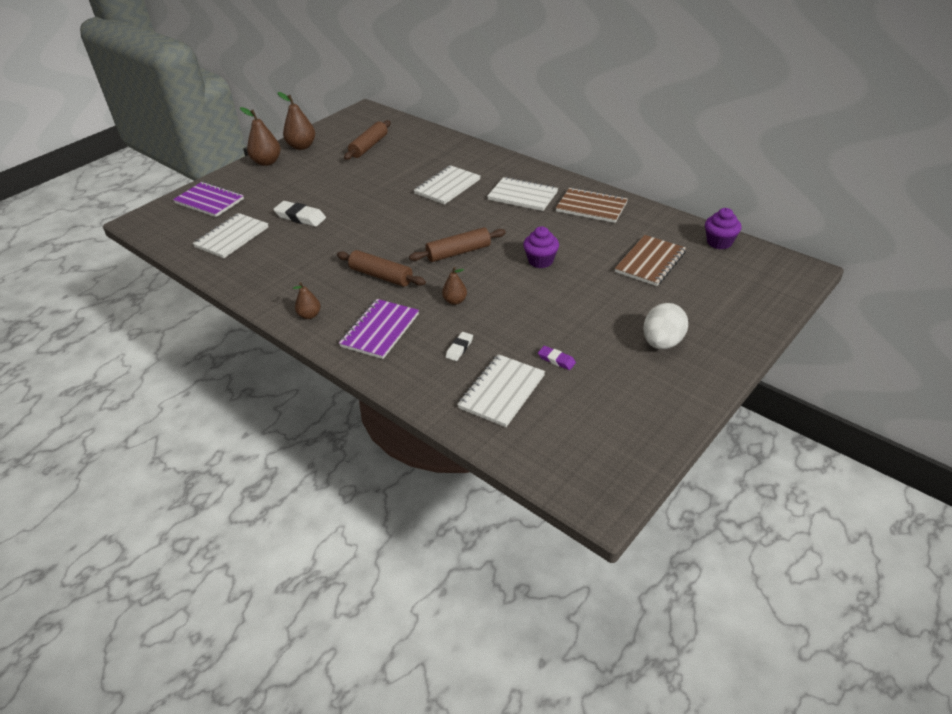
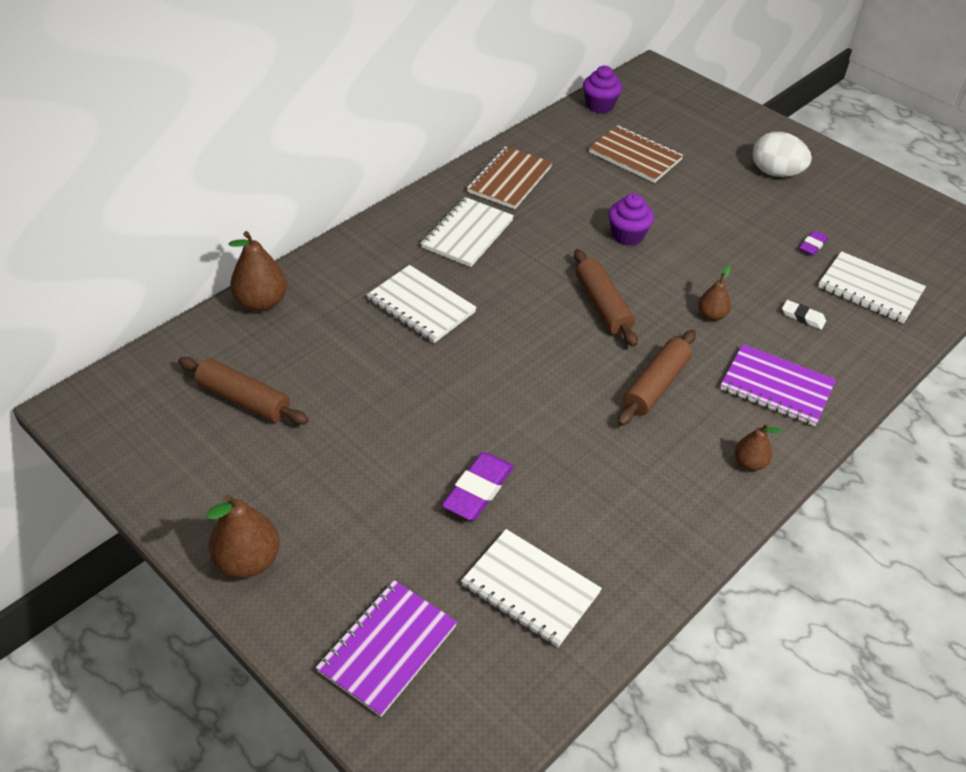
camera: 90 degrees left, 5 degrees up
white eraser [273,201,326,227] -> purple eraser [442,452,514,520]
brown pear [278,92,315,150] -> brown pear moved to [229,231,287,312]

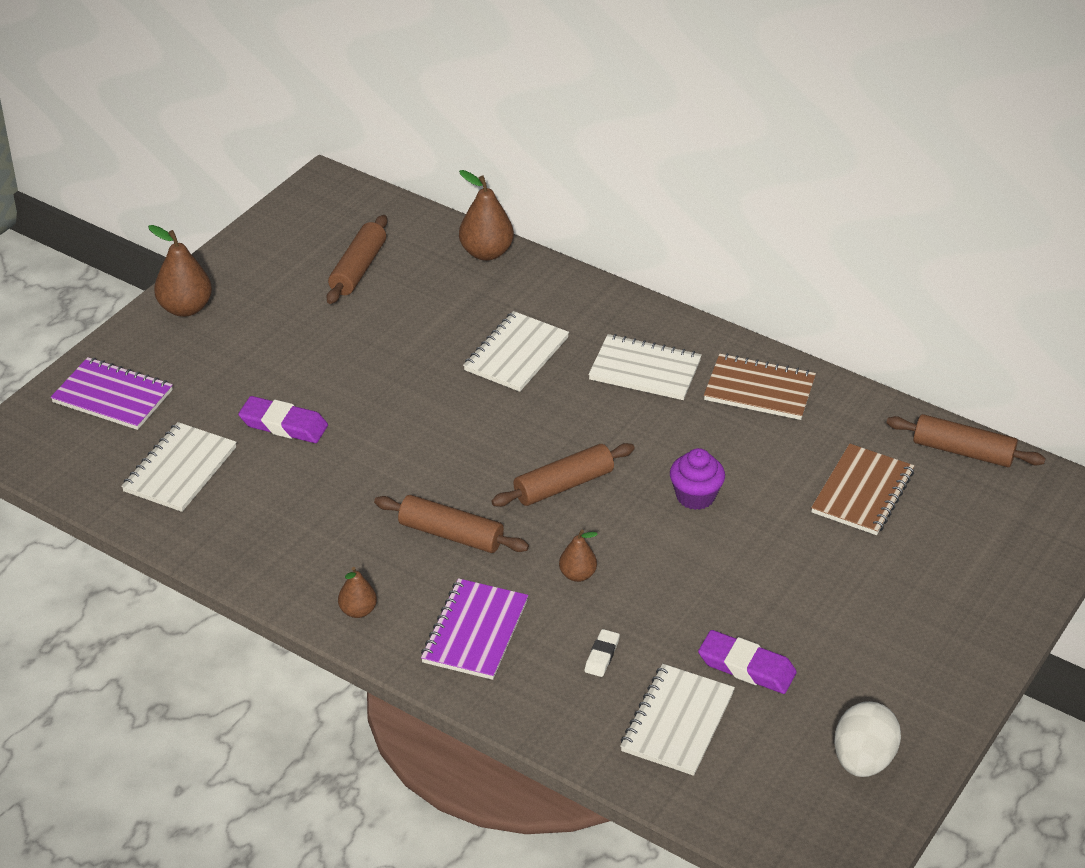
camera: 80 degrees right, 5 degrees down
purple cupcake [583,66,622,113] -> brown rolling pin [887,414,1046,467]
white egg [753,132,812,177] -> white egg moved to [834,701,901,777]
purple eraser [799,230,828,256] -> purple eraser [698,630,797,694], size x1.77

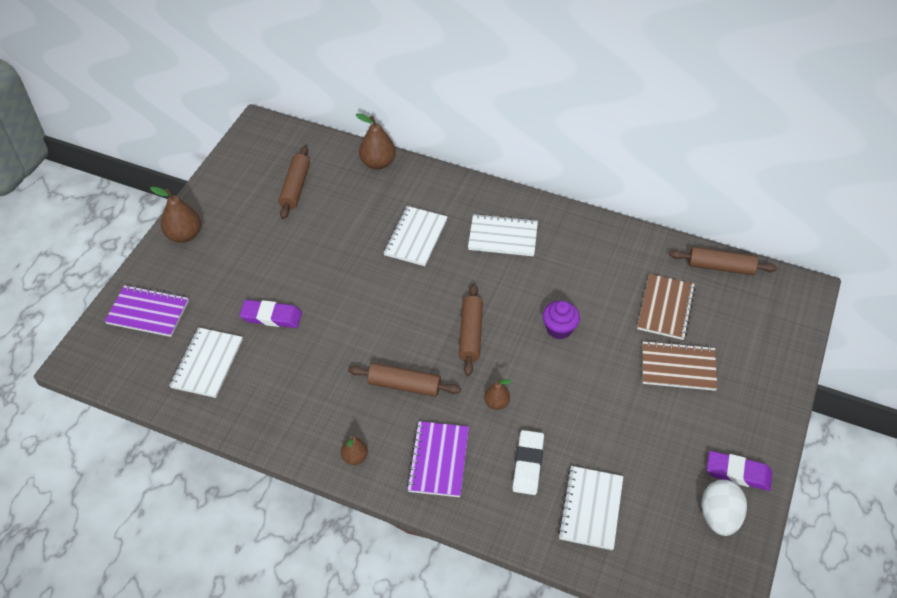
camera: 10 degrees left, 10 degrees up
brown rolling pin [491,443,635,507] -> brown rolling pin turned 45 degrees counterclockwise [459,284,483,376]
white eraser [585,629,620,677] -> white eraser [513,430,544,495], size x1.77
purple eraser [698,630,797,694] -> purple eraser moved to [707,451,772,491]
brown notebook [704,353,816,420] -> brown notebook moved to [642,340,717,391]

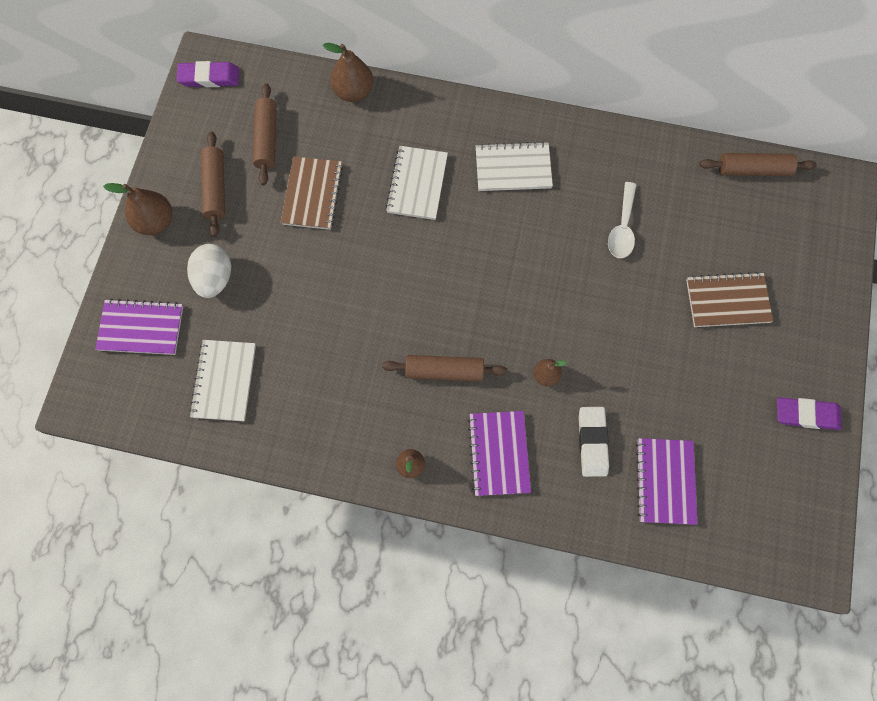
camera: 10 degrees left, 20 degrees up
purple eraser [239,300,302,328] -> purple eraser moved to [177,61,239,87]
brown rolling pin [459,284,483,376] -> brown rolling pin moved to [201,131,225,237]
purple cupcake [543,301,580,339] -> none
white notebook [558,466,623,550] -> purple notebook [636,438,698,525]
brown notebook [637,274,696,340] -> brown notebook moved to [281,156,343,230]
white egg [702,480,747,536] -> white egg moved to [187,244,231,298]
none -> white spoon [608,182,636,258]

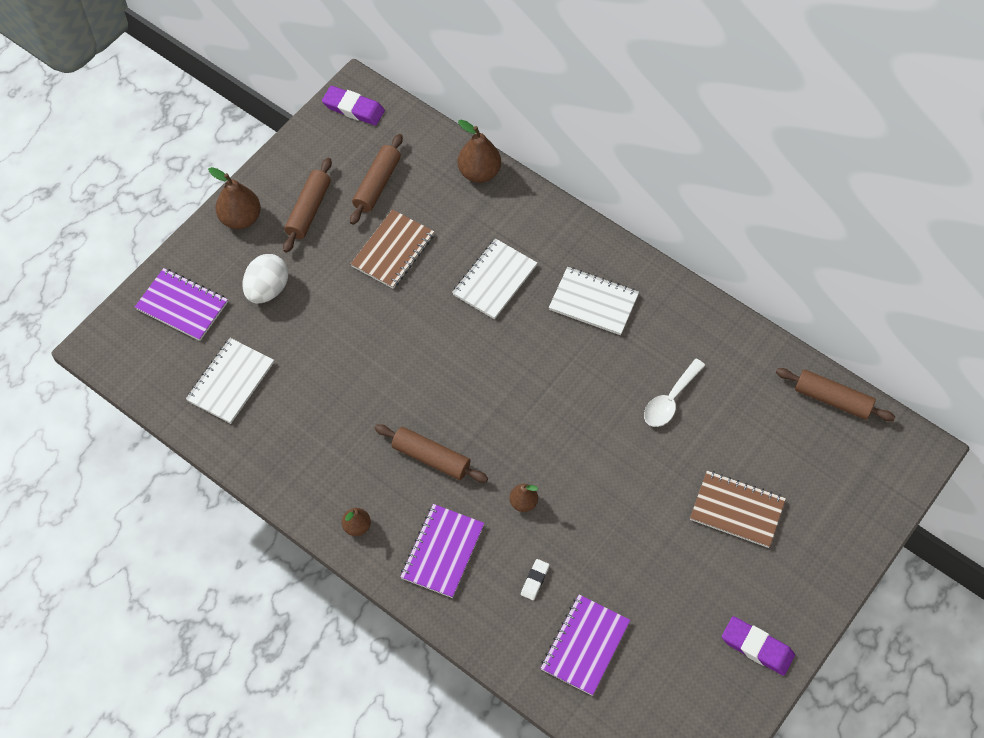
camera: 25 degrees right, 10 degrees down
white eraser [579,407,609,477] -> white eraser [521,559,549,600], size x0.57

